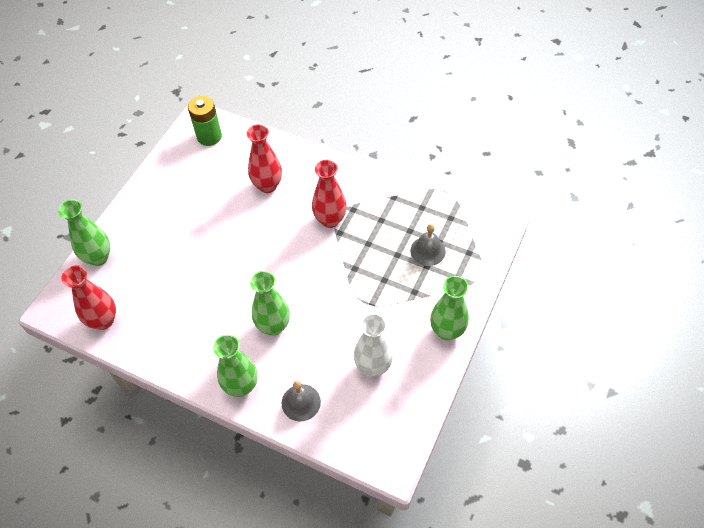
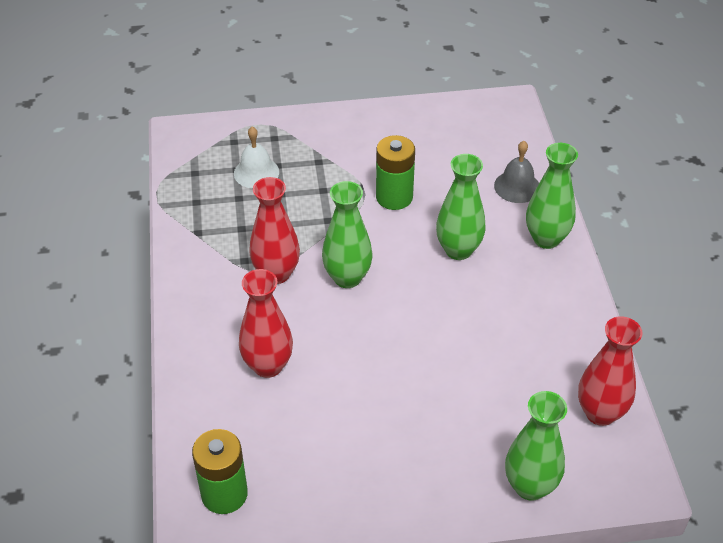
camera: 125 degrees left, 10 degrees down
white vase [354,313,393,377] -> none
grey bell [410,224,446,266] -> white bell [234,127,279,189]
green vase [430,276,469,340] -> green vase moved to [322,181,372,288]
none -> green battery [376,135,415,210]

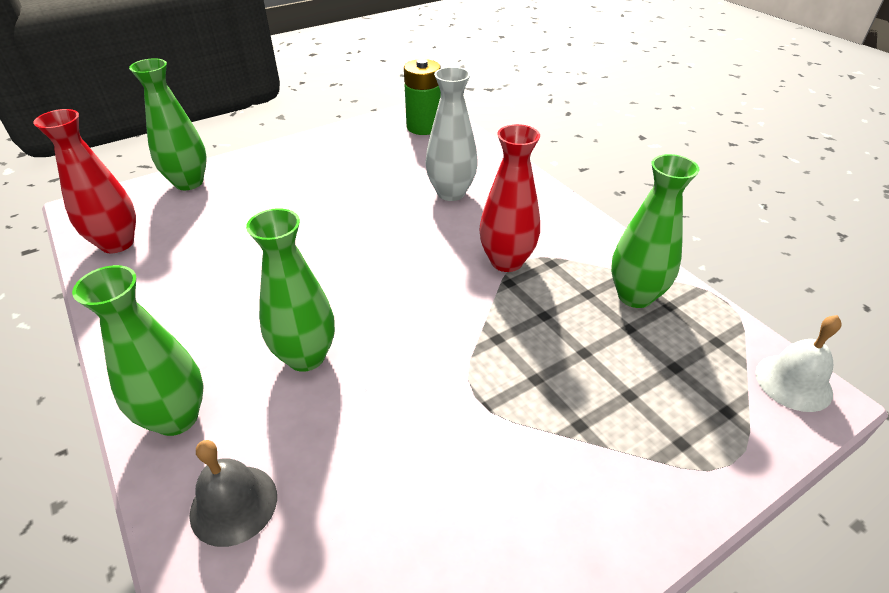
camera: 155 degrees right, 5 degrees down
white bell [234,127,279,189] -> white bell moved to [755,315,841,412]
red vase [239,269,293,378] -> white vase [425,67,478,201]
green vase [322,181,372,288] -> green vase moved to [611,154,699,308]
green battery [376,135,415,210] -> none

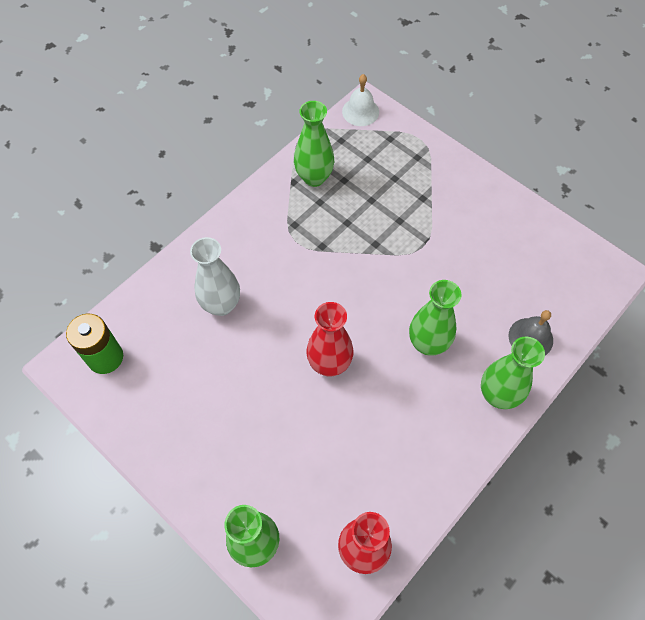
camera: 105 degrees left, 20 degrees up
red vase [480,124,540,272] -> red vase moved to [306,302,353,376]

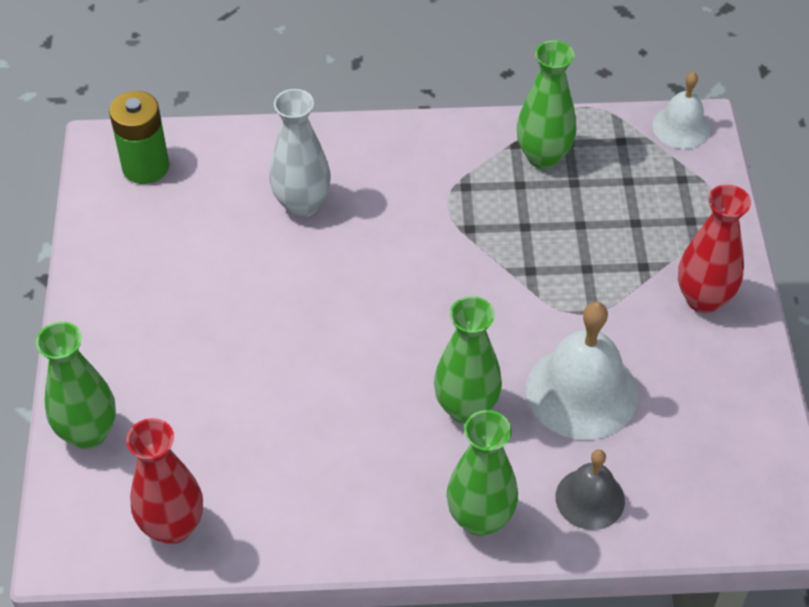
camera: 45 degrees right, 10 degrees down
red vase [306,302,353,376] -> red vase moved to [678,184,751,313]
none -> white bell [526,302,638,440]

